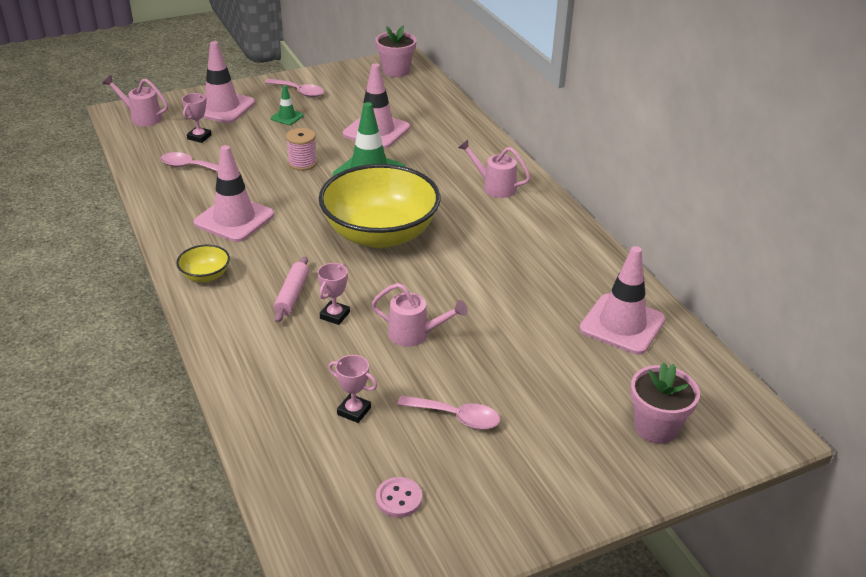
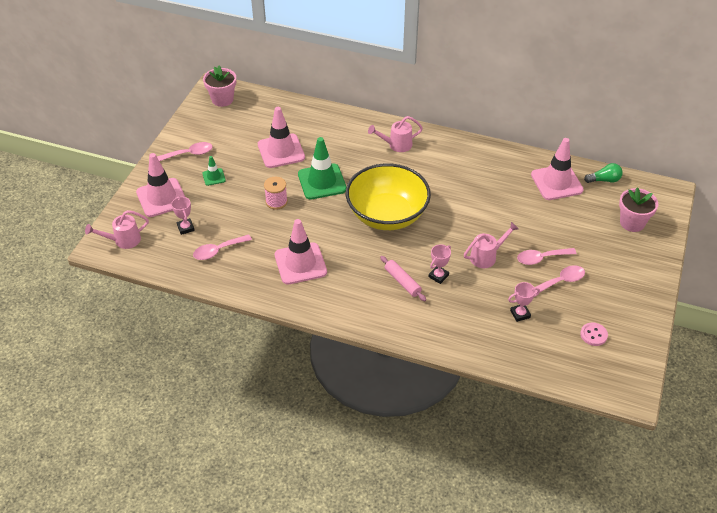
camera: 45 degrees left, 10 degrees up
yellow bowl [177,245,230,282] -> none
pink trophy [318,263,350,325] -> pink trophy turned 60 degrees clockwise [429,244,451,284]
none -> pink spoon [517,248,577,265]
none -> green light bulb [584,163,623,183]

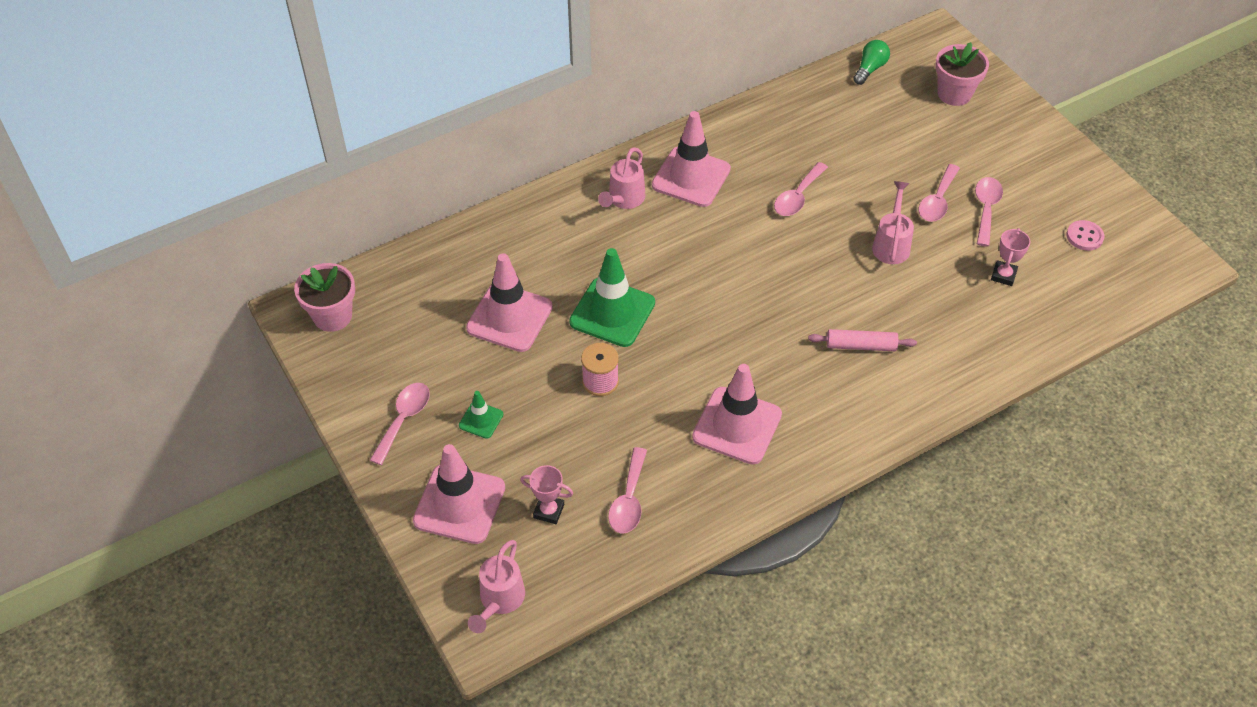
camera: 50 degrees left, 5 degrees up
yellow bowl [346,163,431,230] -> none
pink trophy [429,244,451,284] -> none
pink traffic cone [531,138,584,200] -> pink traffic cone moved to [652,111,731,207]
none -> pink spoon [774,162,828,216]

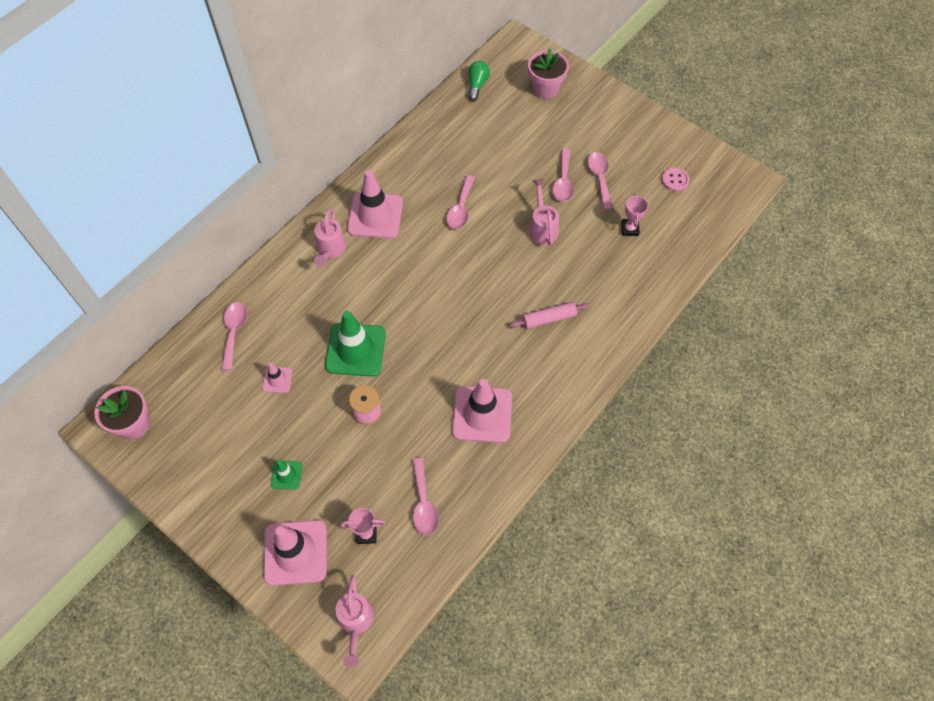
camera: 20 degrees left, 10 degrees up
pink spoon [370,383,430,465] -> pink spoon moved to [221,302,247,370]
pink traffic cone [466,253,553,352] -> pink traffic cone [262,362,293,393], size x0.49

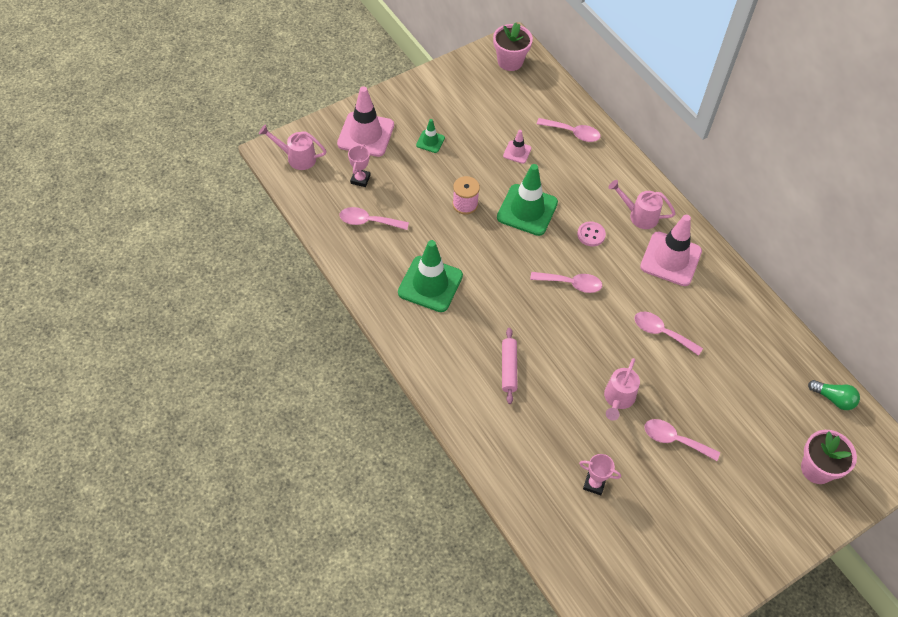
camera: 105 degrees right, 5 degrees down
pink traffic cone [452,379,512,443] -> green traffic cone [398,240,463,312]
pink watering can [529,179,559,246] -> pink watering can turned 105 degrees clockwise [604,358,640,421]
pink spoon [587,152,612,210] -> pink spoon moved to [530,272,602,293]
pink button [662,167,690,192] -> pink button moved to [577,222,606,246]

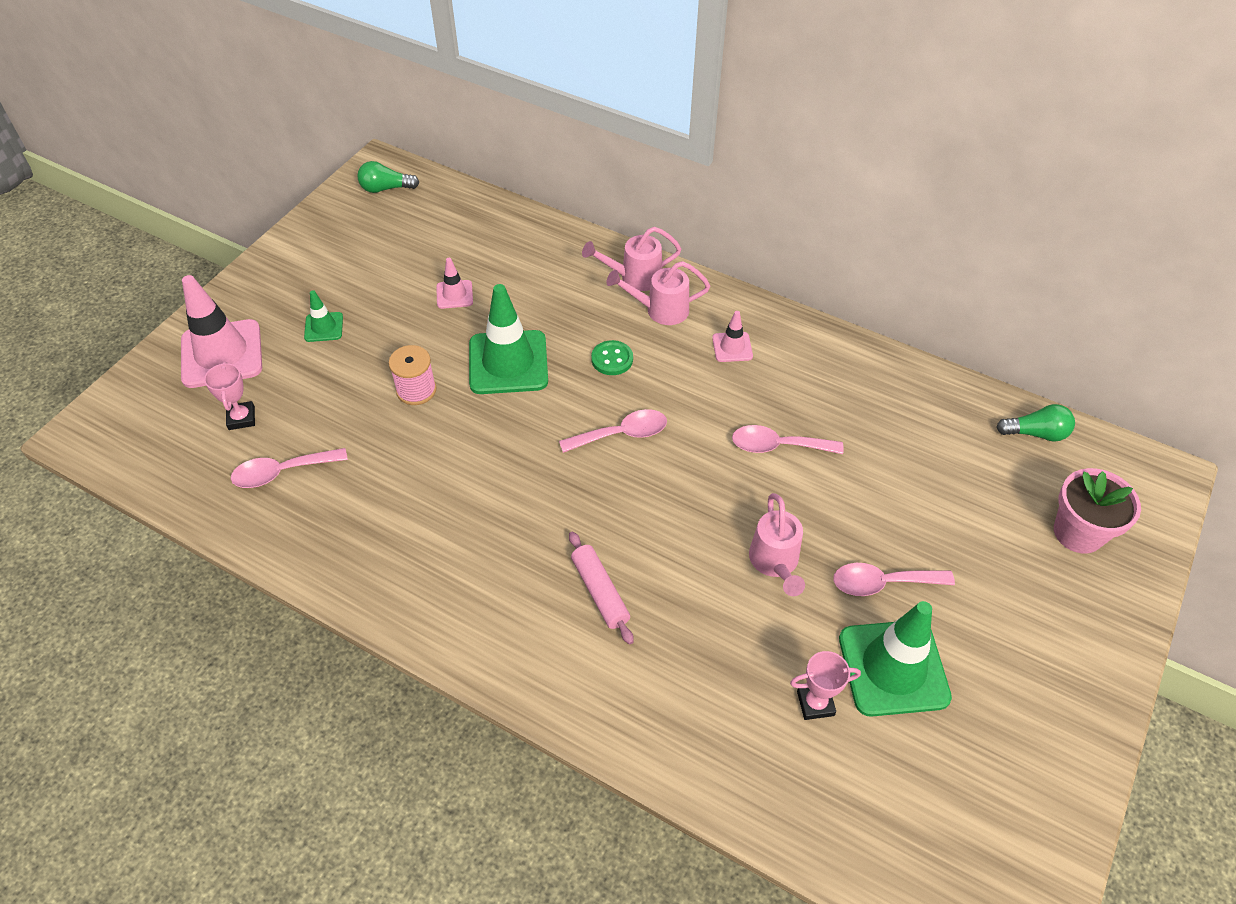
camera: 25 degrees left, 5 degrees down
pink watering can [259,125,327,170] -> pink watering can moved to [582,227,681,291]
green traffic cone [398,240,463,312] -> green traffic cone moved to [839,601,952,717]
pink flower pot [493,23,533,71] -> green light bulb [357,161,419,193]
pink spoon [537,118,601,142] -> none
pink button [577,222,606,246] -> green button [591,340,633,375]
pink traffic cone [640,215,702,286] -> pink traffic cone [712,311,753,362], size x0.49

